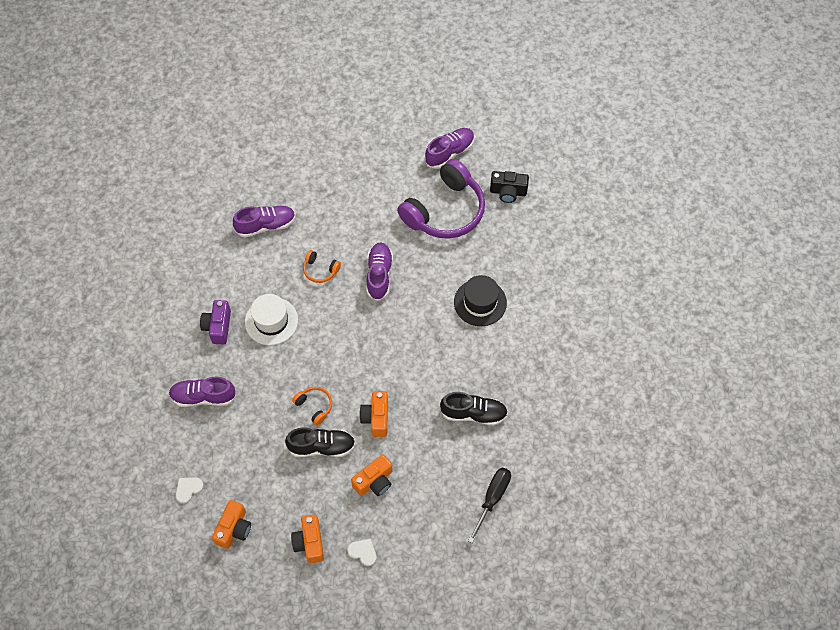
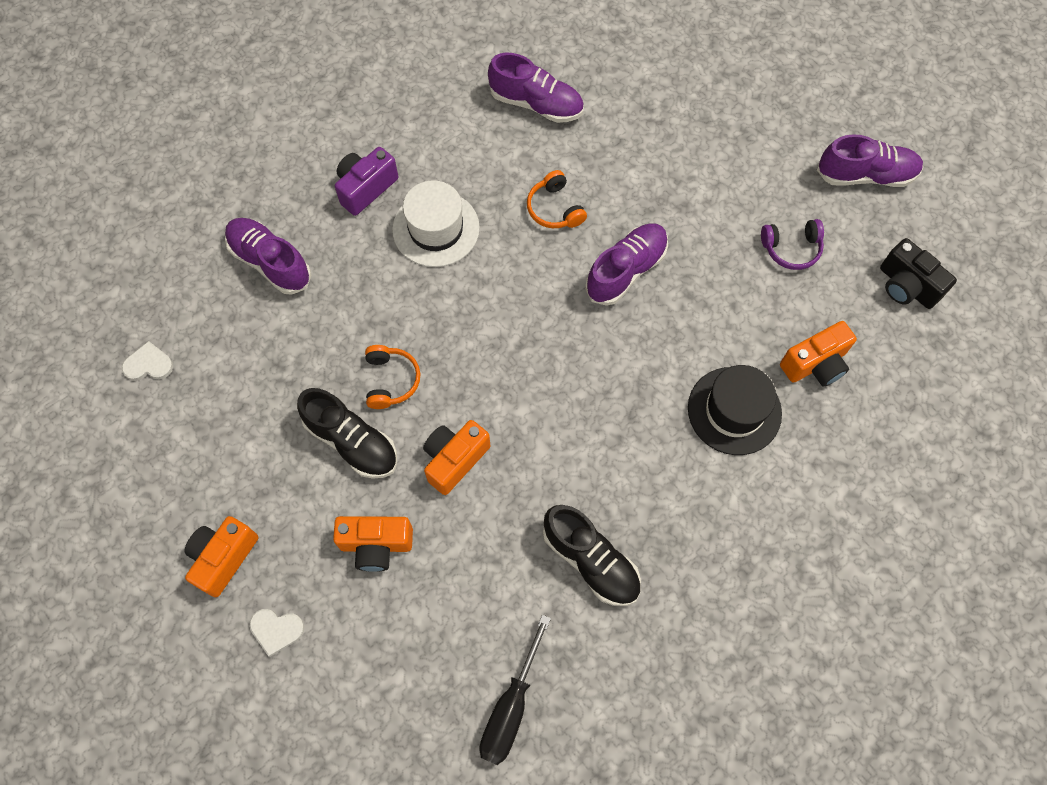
camera: 40 degrees right, 5 degrees up
orange camera [212,500,251,549] -> orange camera moved to [780,321,857,387]
white heart [347,539,377,566] -> white heart turned 120 degrees clockwise [249,609,304,657]
purple headphones [397,159,485,239] -> purple headphones [761,219,824,270], size x0.42
black screwdriver [468,468,511,543] -> black screwdriver turned 135 degrees clockwise [479,615,551,765]

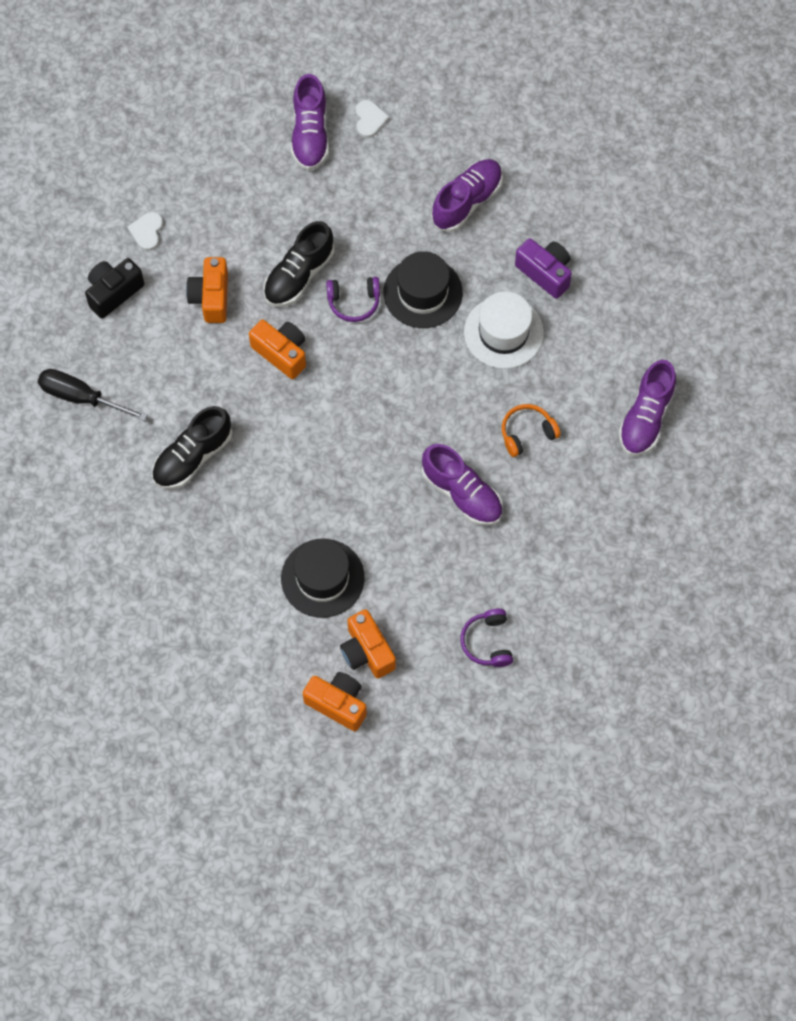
camera: 90 degrees right, 0 degrees up
orange camera [184,516,258,597] -> orange camera moved to [303,672,367,731]
orange headphones [365,345,420,409] -> purple headphones [326,277,380,322]
purple shoe [817,134,923,187] -> purple shoe moved to [291,74,329,171]
black camera [880,238,957,309] -> black camera moved to [85,258,144,319]
none -> black hat [383,251,463,328]

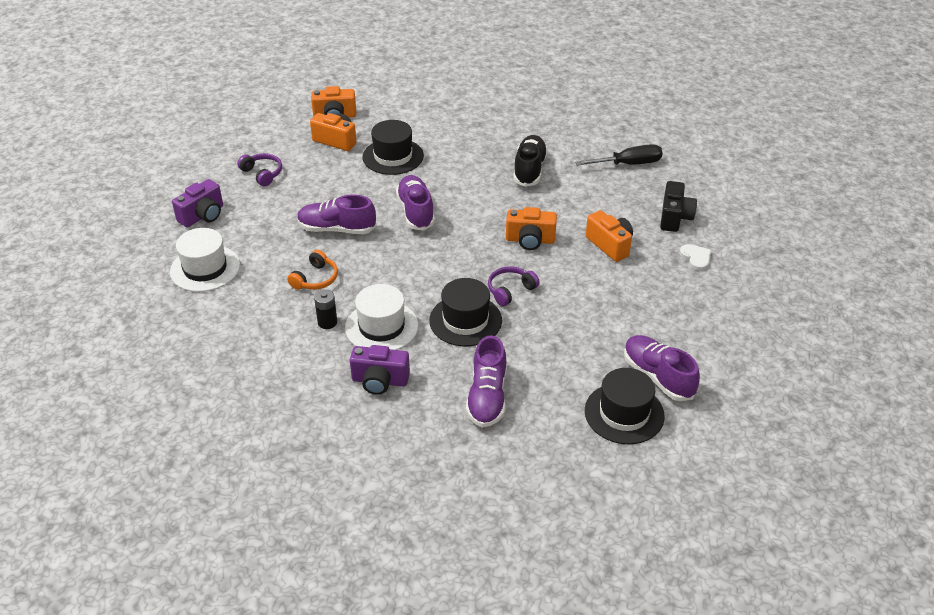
camera: 145 degrees right, 25 degrees down
black shoe [264,221,335,307] -> none
white heart [355,100,389,138] -> black hat [585,368,665,445]
purple shoe [619,360,676,456] -> purple shoe moved to [396,175,435,231]
none -> white hat [170,228,240,292]
none -> purple camera [172,179,223,227]
none -> black battery [314,289,337,329]

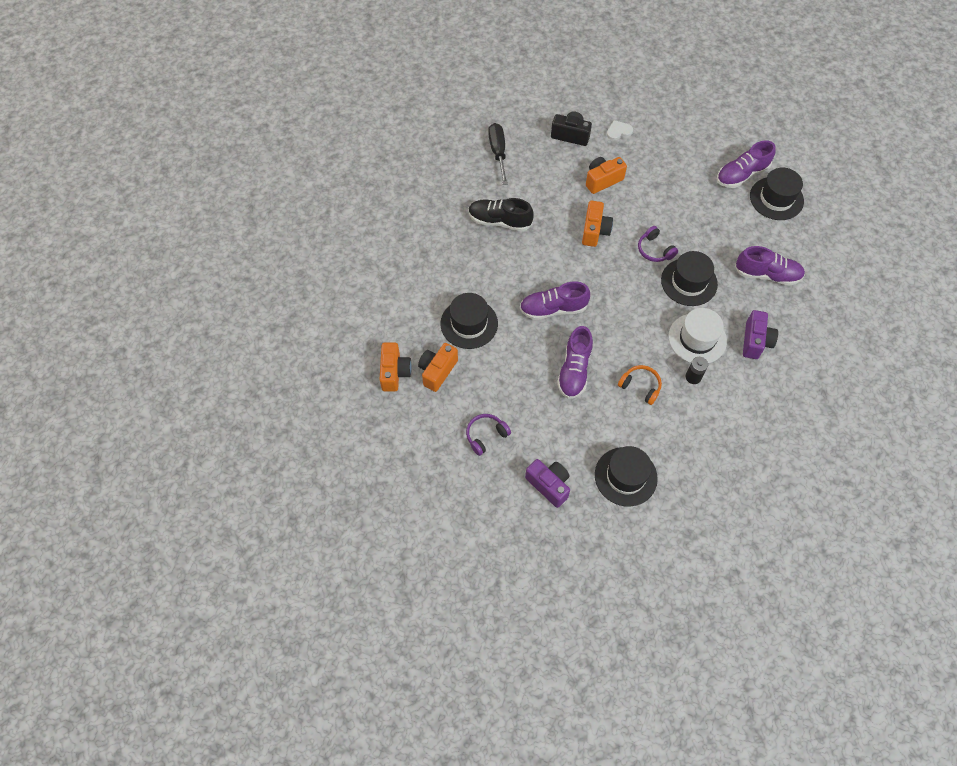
camera: 85 degrees left, 20 degrees up
white hat [170,228,240,292] -> black hat [595,446,658,506]

